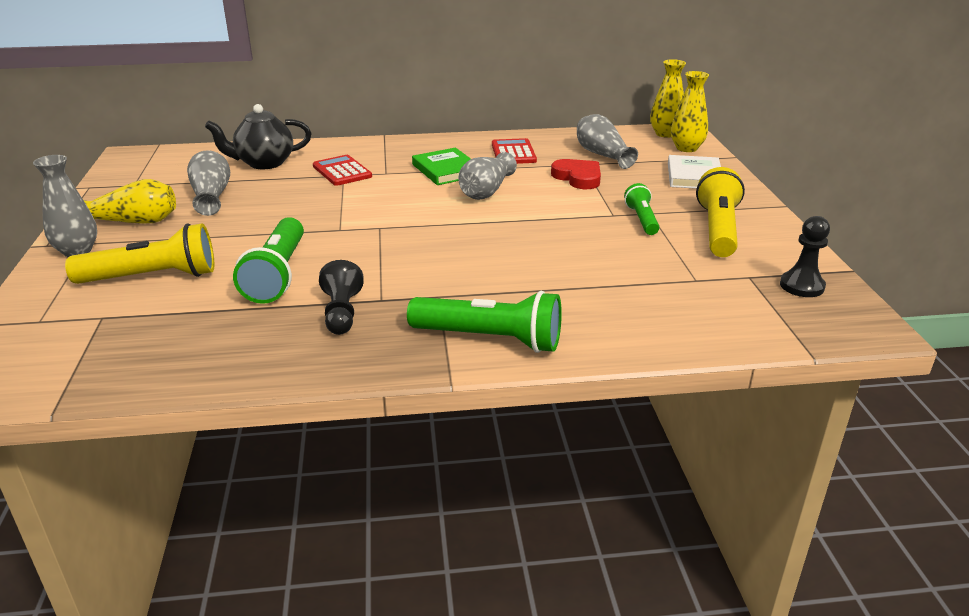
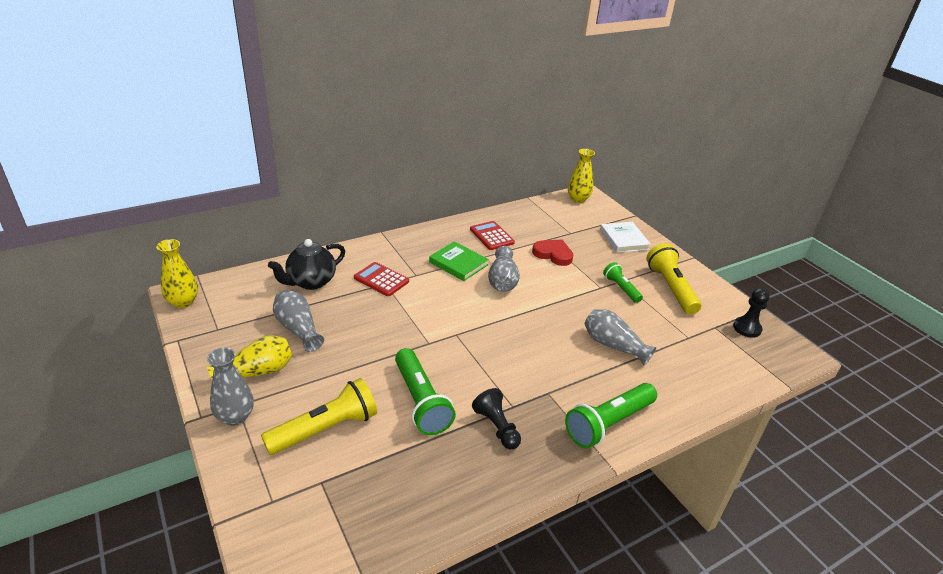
camera: 25 degrees left, 5 degrees up
green flashlight [407,291,562,353] -> green flashlight turned 150 degrees clockwise [565,383,657,448]
grey vase [577,114,638,169] -> grey vase moved to [585,309,656,365]
yellow vase [671,71,709,152] -> yellow vase moved to [156,239,198,308]

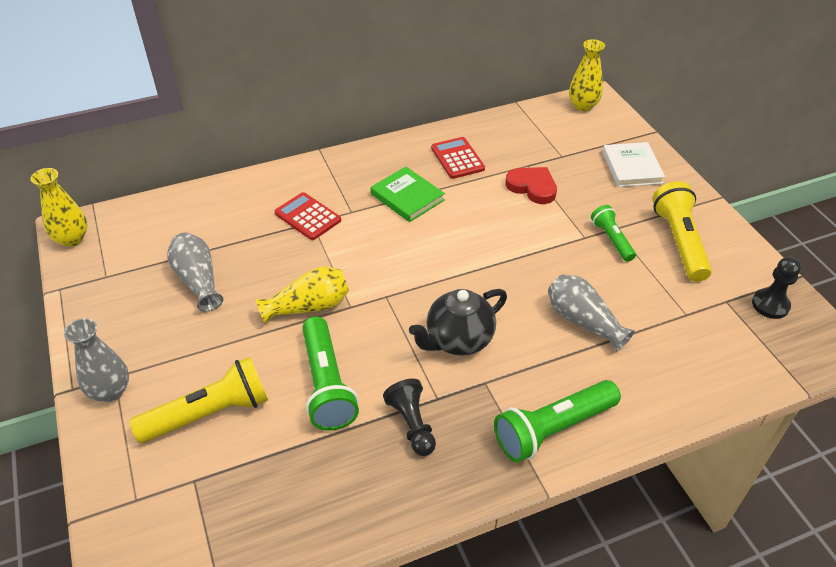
camera: 10 degrees right, 10 degrees up
yellow vase [207,335,292,380] -> yellow vase moved to [255,266,349,324]
black teapot [268,239,345,290] -> black teapot moved to [409,289,507,356]
grey vase [488,246,520,292] -> none

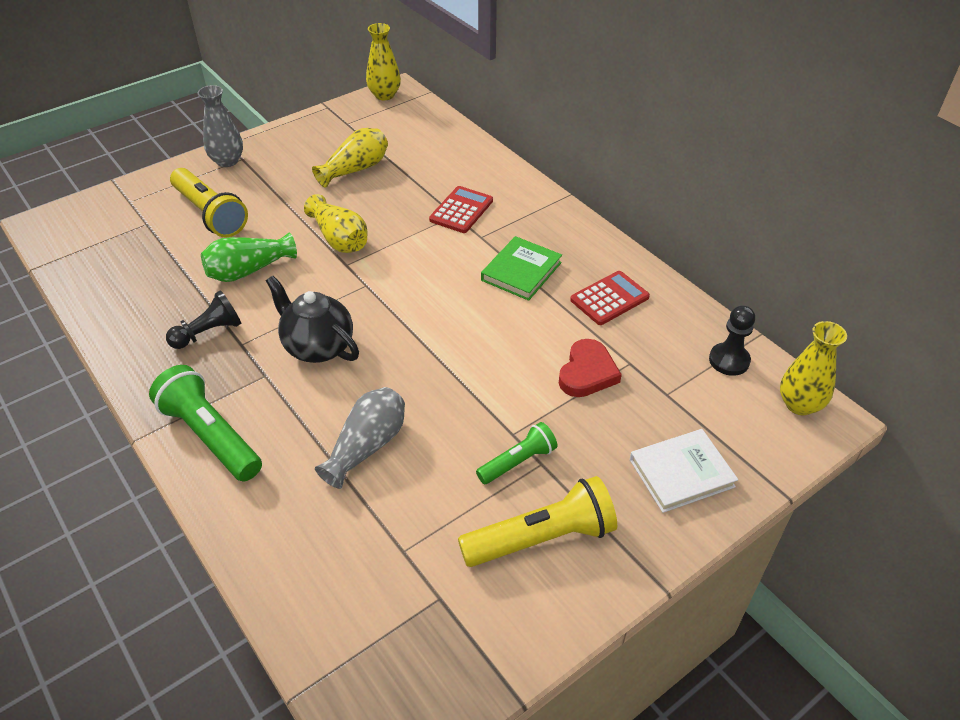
camera: 75 degrees right, 0 degrees up
grey vase [167,233,223,312] -> yellow vase [312,128,388,188]
green flashlight [302,316,359,431] -> green vase [201,233,297,282]
black pawn [752,257,801,319] -> black pawn moved to [709,305,755,376]

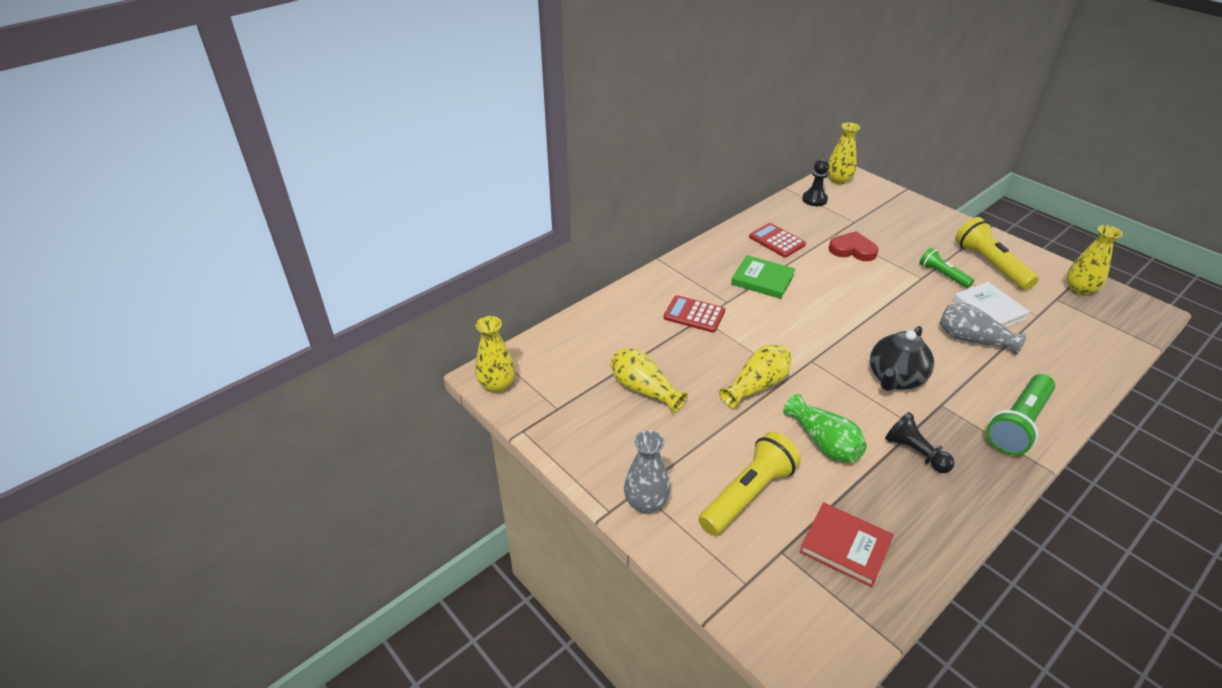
camera: 95 degrees left, 5 degrees down
white book [630,429,738,513] -> white book moved to [953,282,1030,327]
none -> red book [800,502,894,587]
none -> yellow vase [1067,225,1123,296]

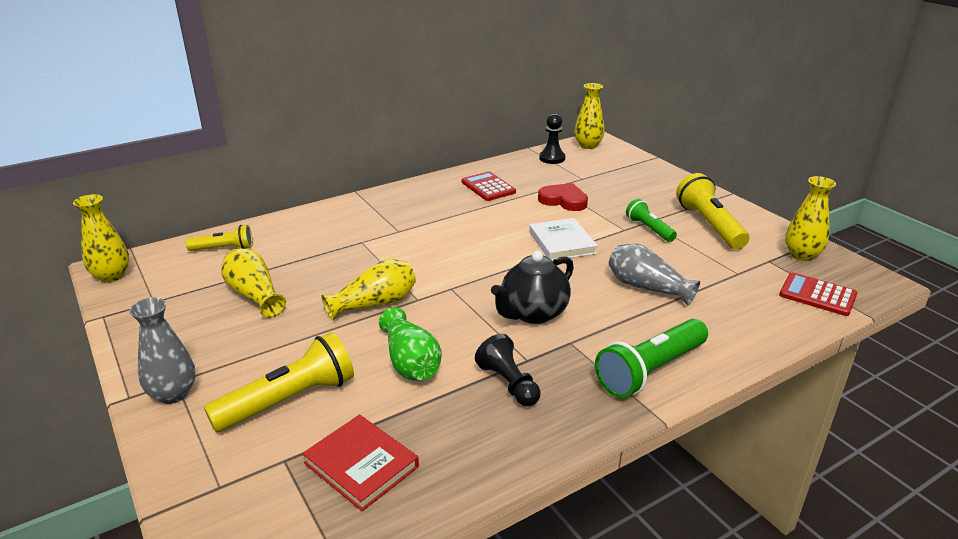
camera: 10 degrees right, 10 degrees down
red calculator [664,295,725,332] -> red calculator moved to [779,272,857,316]
green book [731,255,795,299] -> none
white book [953,282,1030,327] -> white book moved to [529,218,598,261]
none -> yellow flashlight [186,225,253,251]

